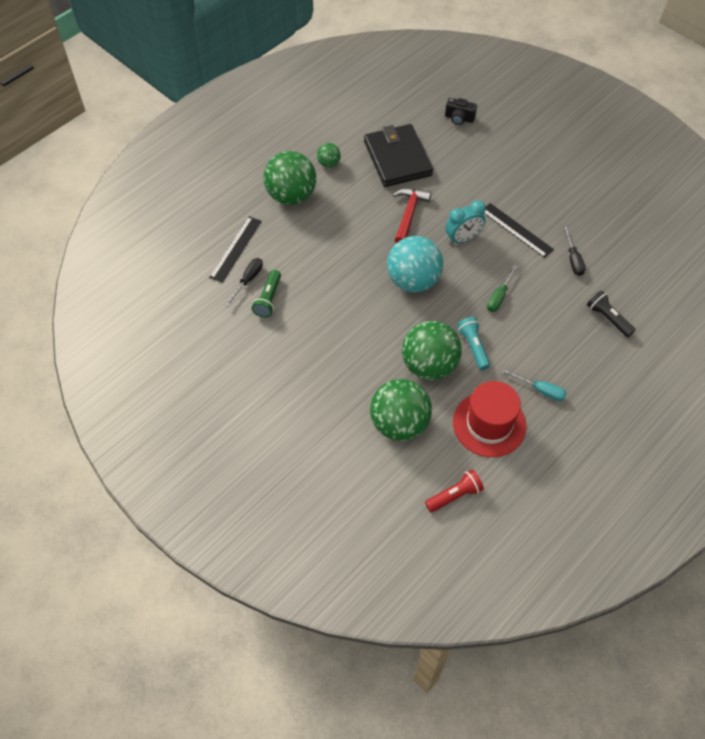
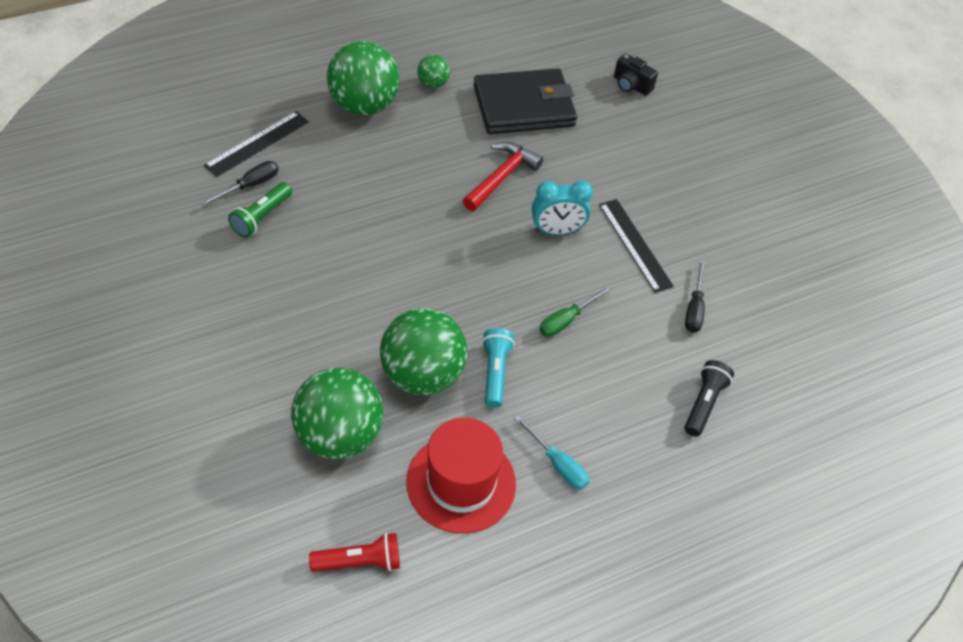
camera: 15 degrees right, 5 degrees down
black wallet [364,124,433,187] -> black wallet turned 75 degrees clockwise [473,68,577,134]
turquoise ball [387,236,443,292] -> none
black flashlight [587,290,635,337] -> black flashlight turned 45 degrees clockwise [684,360,734,437]

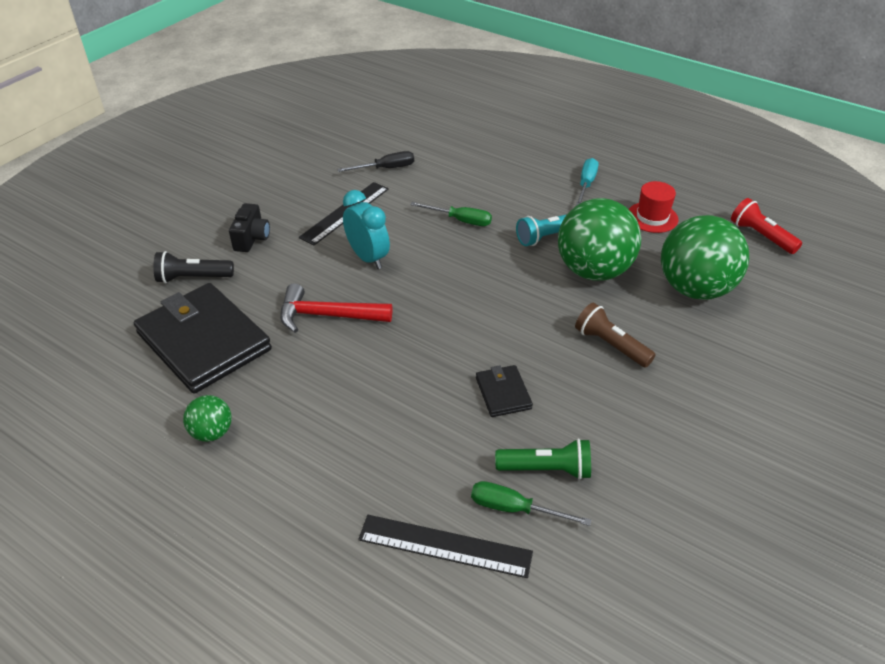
camera: 115 degrees left, 10 degrees down
black screwdriver [201,161,279,206] -> green screwdriver [471,481,591,526]
green ball [327,41,400,115] -> none
red hat [406,418,516,534] -> red hat [629,181,678,233], size x0.57
black camera [614,53,658,96] -> black camera moved to [229,203,270,252]
black flashlight [684,360,734,437] -> black flashlight moved to [153,251,234,283]
none -> black wallet [476,365,533,417]
none -> brown flashlight [575,302,656,368]

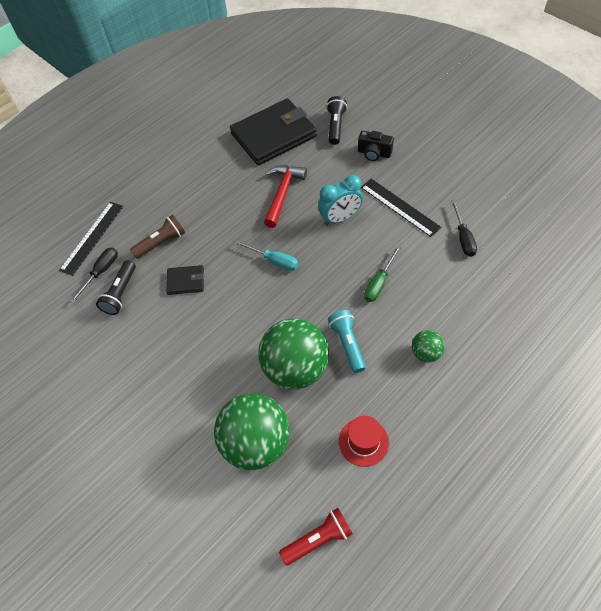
camera: 105 degrees right, 15 degrees up
green ball [183,395,232,442] -> green ball moved to [412,330,445,362]
green screwdriver [471,481,591,526] -> black screwdriver [70,247,118,303]
green flashlight [495,438,591,480] -> black flashlight [96,260,136,315]
brown flashlight [575,302,656,368] -> brown flashlight moved to [130,215,185,259]
turquoise screwdriver [576,158,599,205] -> turquoise screwdriver moved to [235,240,298,271]

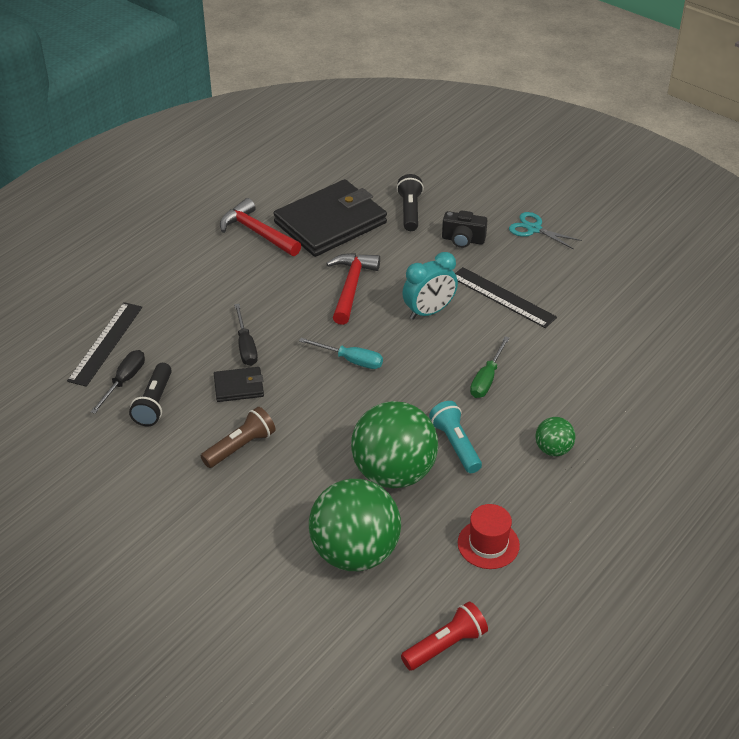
camera: 10 degrees left, 15 degrees down
brown flashlight [130,215,185,259] -> brown flashlight moved to [201,407,276,468]
black screwdriver [451,200,477,257] -> black screwdriver moved to [234,304,258,366]
none -> red hammer [220,198,301,256]
none -> turquoise scissors [509,212,582,249]

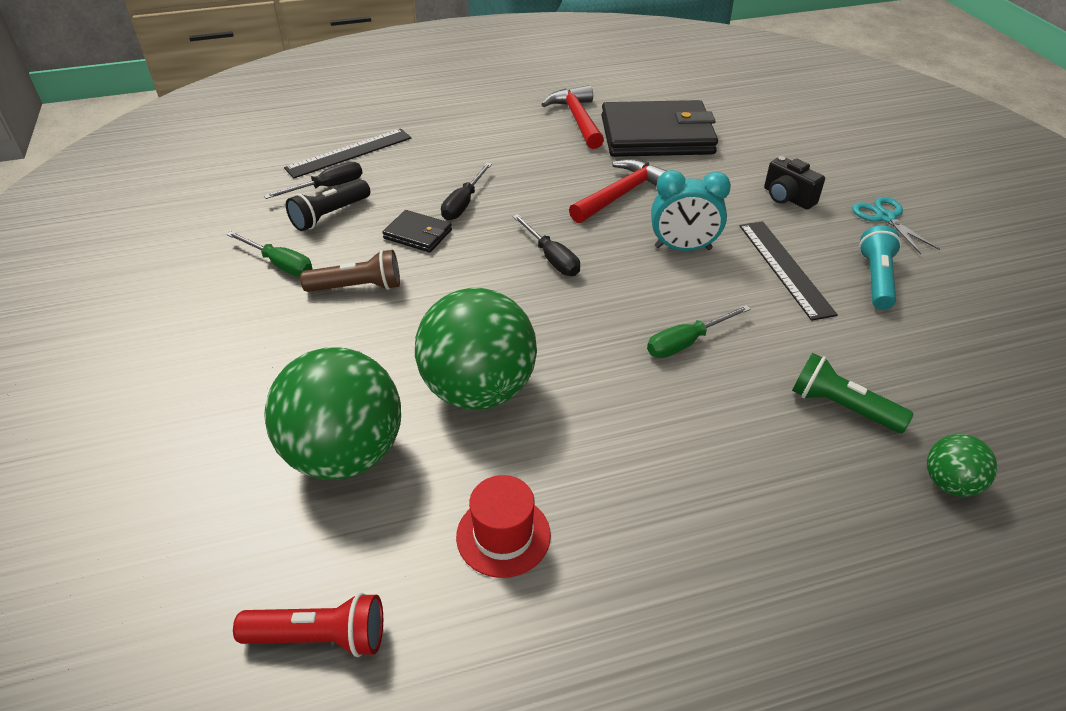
camera: 35 degrees right, 0 degrees up
turquoise screwdriver [299,338,383,369] -> black screwdriver [512,214,580,276]
black flashlight [397,174,424,231] -> none
turquoise flashlight [429,401,482,473] -> turquoise flashlight moved to [859,225,902,310]
green ball [536,417,575,456] -> green ball moved to [927,434,997,497]
none -> green screwdriver [226,231,313,277]
none -> green flashlight [792,353,914,433]

